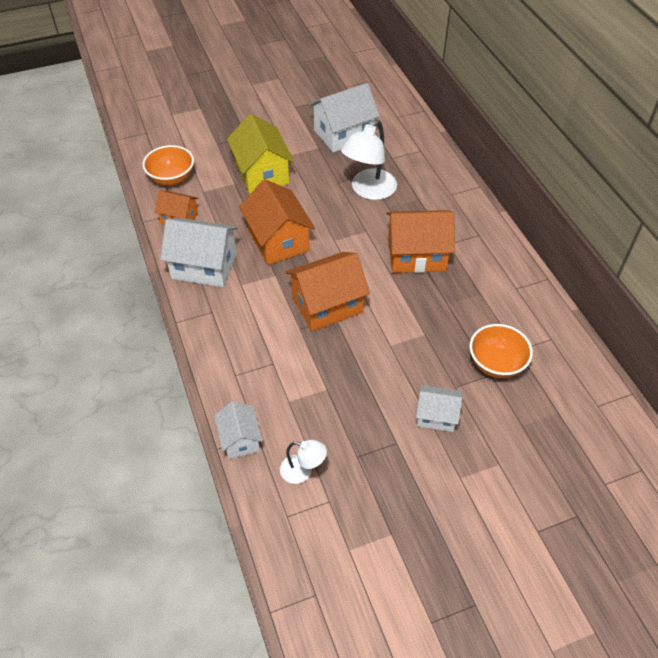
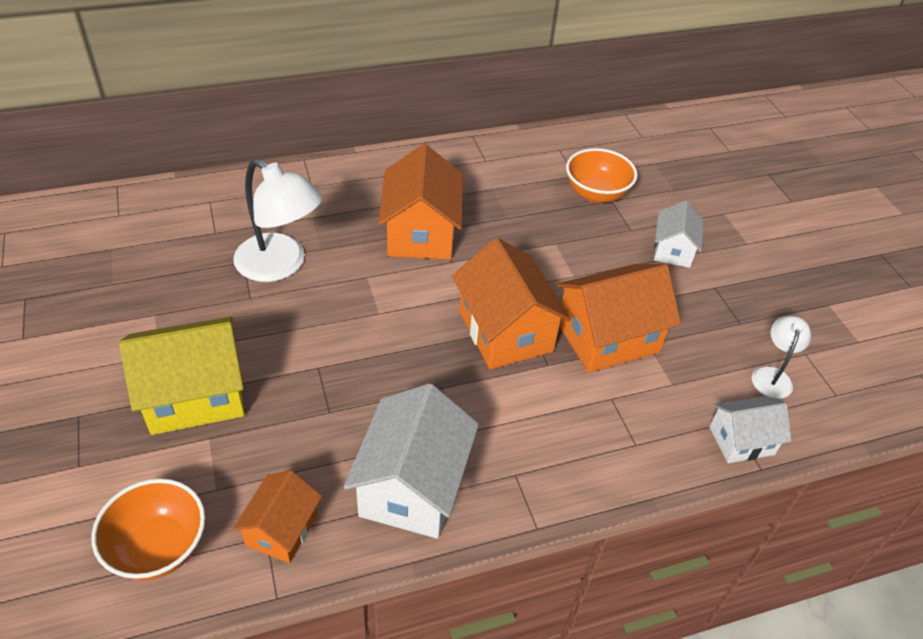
camera: 90 degrees left, 5 degrees down
orange house [239,179,315,265] -> orange house moved to [556,264,681,373]
white house [309,83,380,152] -> none

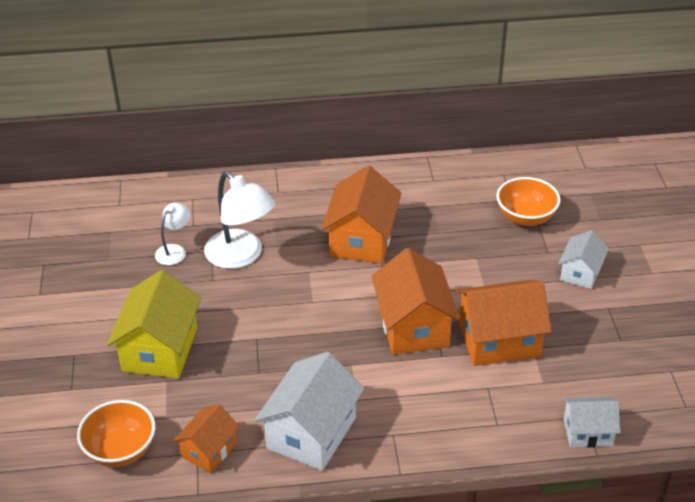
camera: 15 degrees right, 5 degrees down
yellow house [119,316,245,435] -> yellow house turned 75 degrees counterclockwise [107,270,201,379]
white lamp [752,315,811,399] -> white lamp moved to [155,203,190,265]

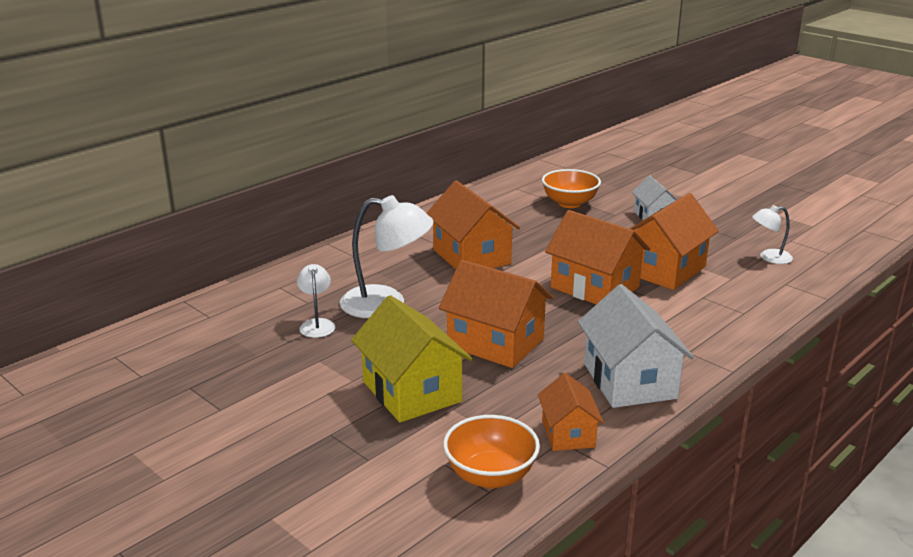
camera: 40 degrees left, 15 degrees down
white house [563,397,620,448] -> none
none -> orange house [439,260,553,368]
none -> white lamp [752,205,793,264]

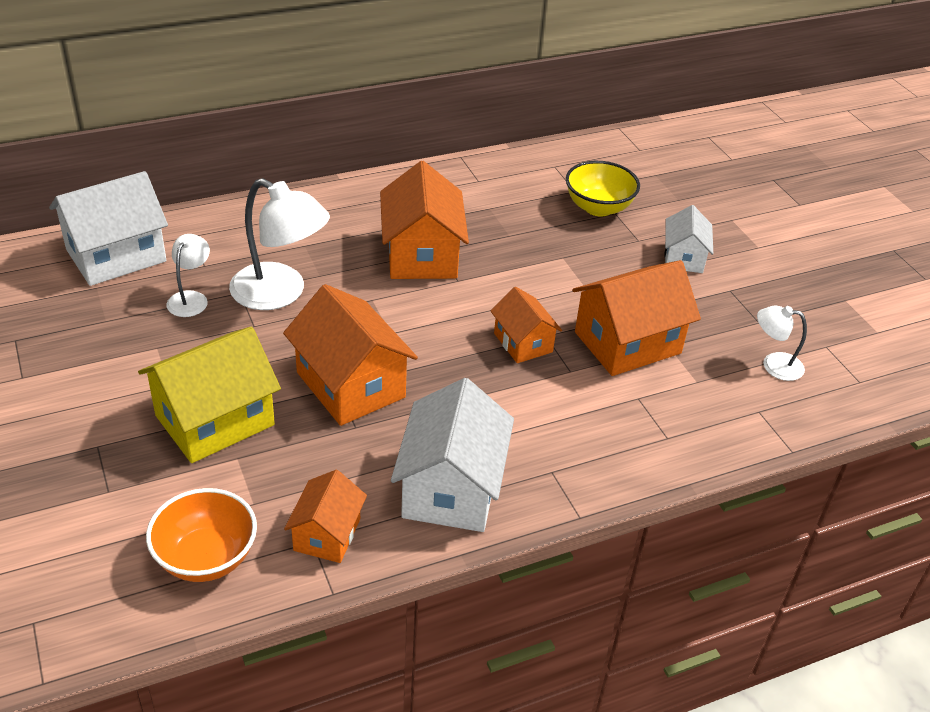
camera: 20 degrees right, 15 degrees up
yellow house [351,295,472,423] -> yellow house turned 60 degrees clockwise [138,327,281,463]
orange bowl [542,169,601,208] -> yellow bowl [566,161,640,217]
orange house [545,210,650,304] -> orange house [491,287,562,363], size x0.58
none -> white house [49,171,168,286]

